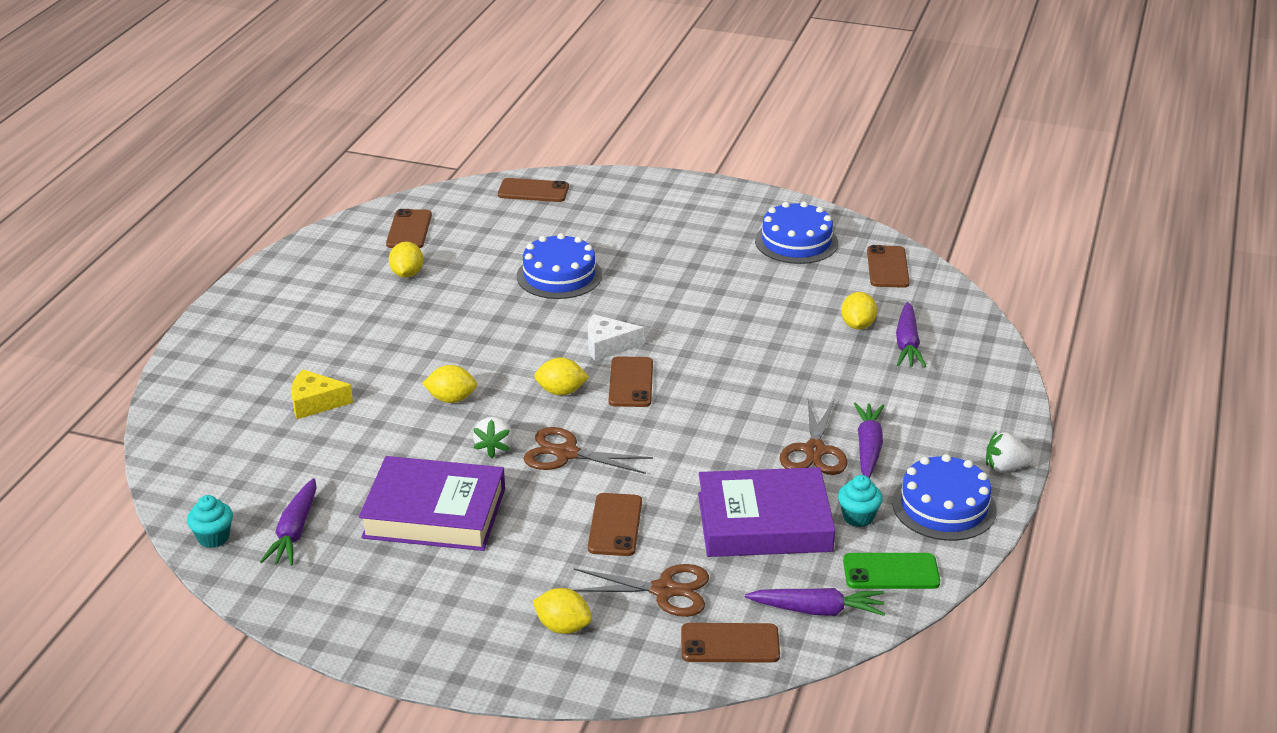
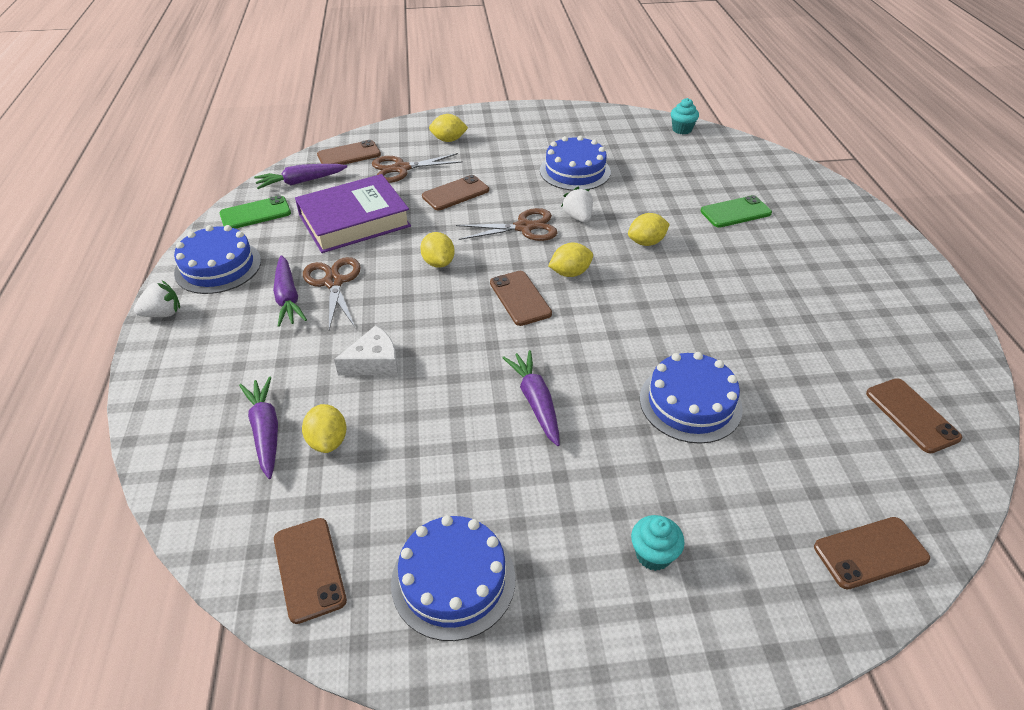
camera: 155 degrees right, 10 degrees up
purple carrot [260,478,317,566] -> purple carrot moved to [502,350,560,446]
yellow cheese [291,369,353,419] -> green phone [700,195,772,228]
purple book [359,456,505,551] -> blue cake [540,136,611,191]
yellow lemon [389,242,423,278] -> yellow lemon moved to [420,232,455,268]
white cheese [588,314,644,361] -> white cheese moved to [334,325,398,375]
brown phone [588,493,642,556] -> brown phone turned 75 degrees clockwise [422,175,489,210]
turquoise cupcake [838,475,883,527] -> turquoise cupcake moved to [631,515,685,571]

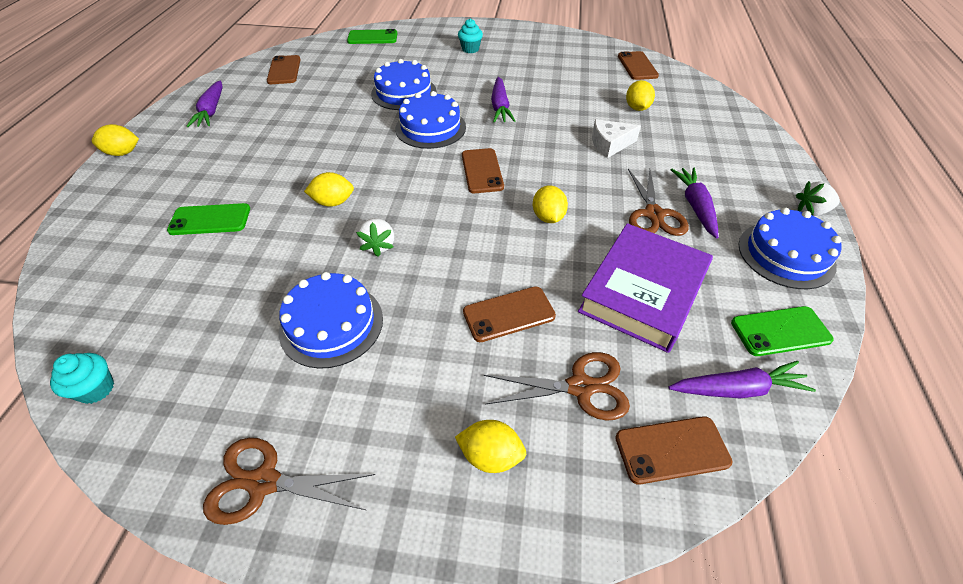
camera: 165 degrees left, 5 degrees up
purple carrot [239,376,278,479] -> purple carrot moved to [186,81,223,127]
purple book [295,174,411,253] -> purple book turned 45 degrees counterclockwise [578,223,713,353]
blue cake [391,515,515,641] -> blue cake moved to [395,91,466,149]
brown scissors [456,208,558,241] -> brown scissors moved to [203,438,375,525]
yellow lemon [548,243,593,277] -> yellow lemon moved to [92,124,139,156]
brown phone [814,517,930,589] -> green phone [347,29,397,44]

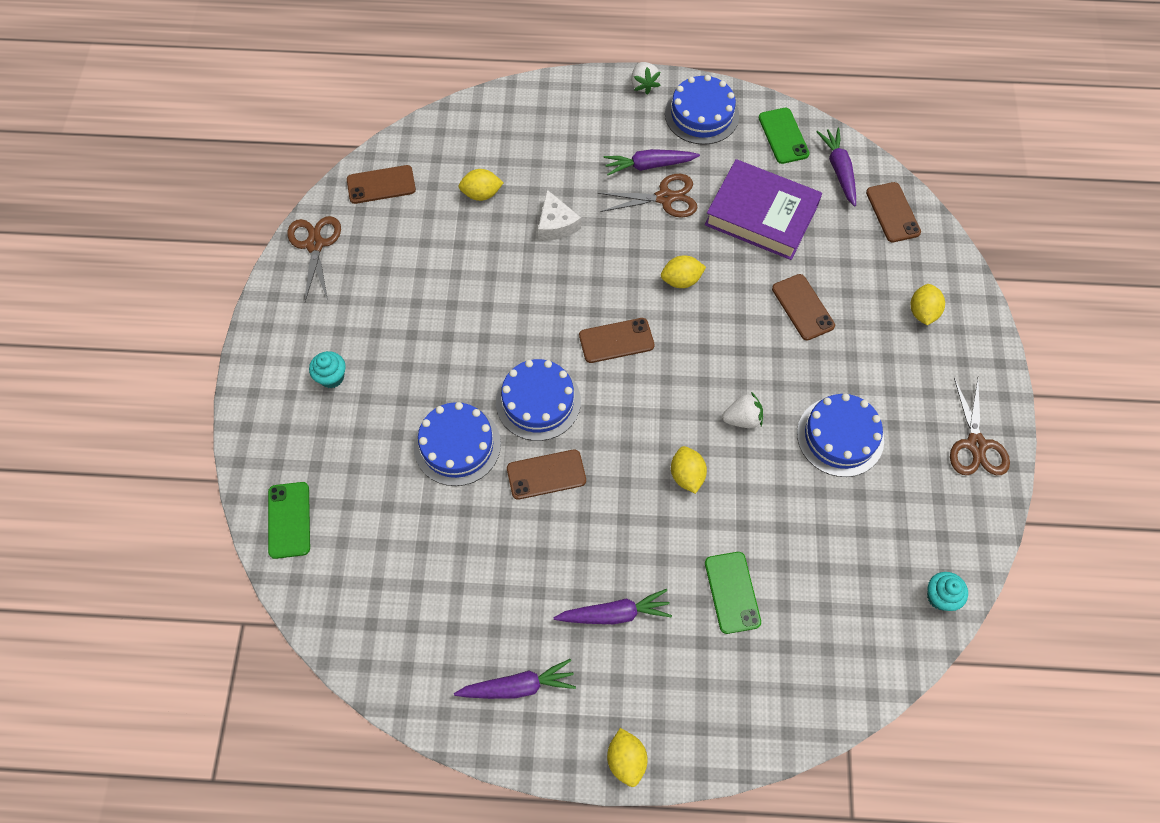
camera: 95 degrees left, 15 degrees up
brown phone [267,55,301,84] -> brown phone moved to [507,449,586,500]
brown scissors [484,352,630,421] -> brown scissors moved to [287,216,341,302]
purple carrot [491,77,515,123] -> purple carrot moved to [553,589,672,624]

